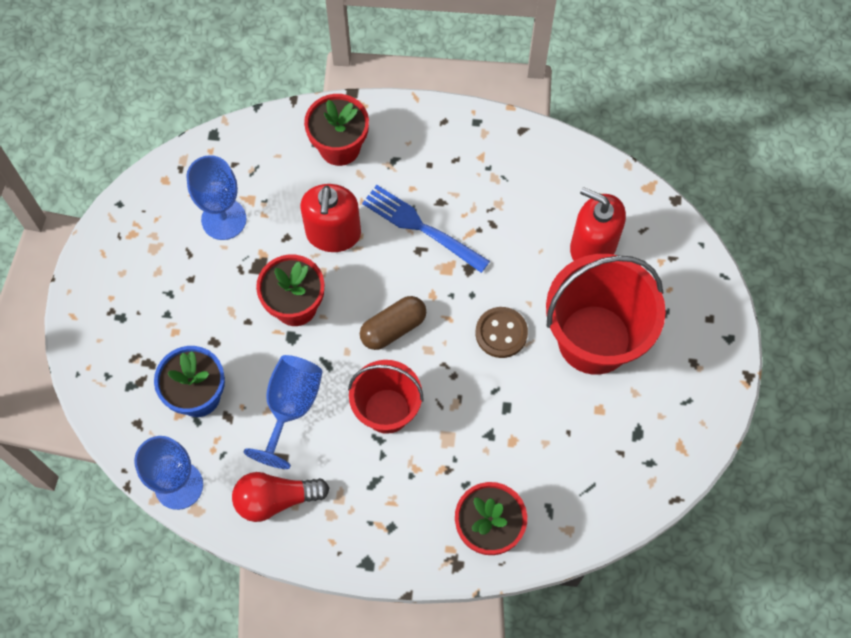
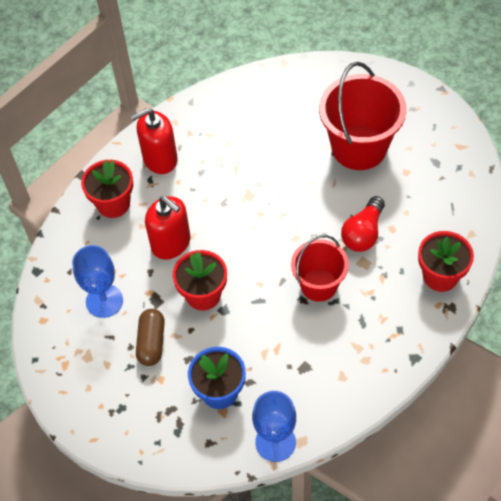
camera: 50 degrees left, 10 degrees down
red light bulb [232,472,329,522] -> red light bulb moved to [341,196,385,252]
blue goblet [244,355,323,469] -> none
brown capsule [360,296,426,350] -> brown capsule moved to [136,309,165,366]
blue fork [362,185,490,273] -> none
brown button [476,307,528,358] -> none
red soap dispenser [570,187,626,261] -> red soap dispenser moved to [131,108,178,174]

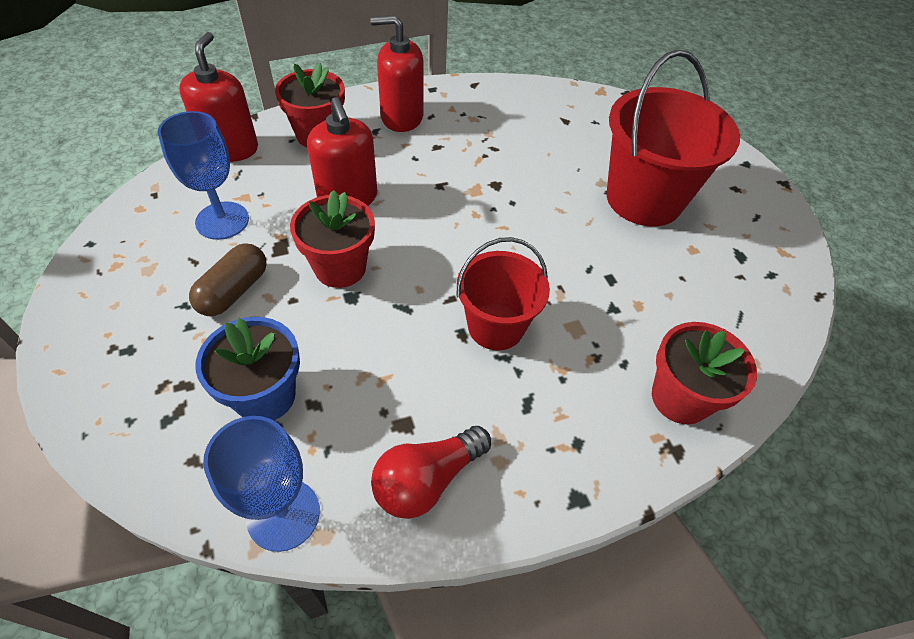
camera: 20 degrees right, 5 degrees down
red light bulb [341,196,385,252] -> red light bulb moved to [371,426,491,519]
none -> red soap dispenser [179,32,258,162]

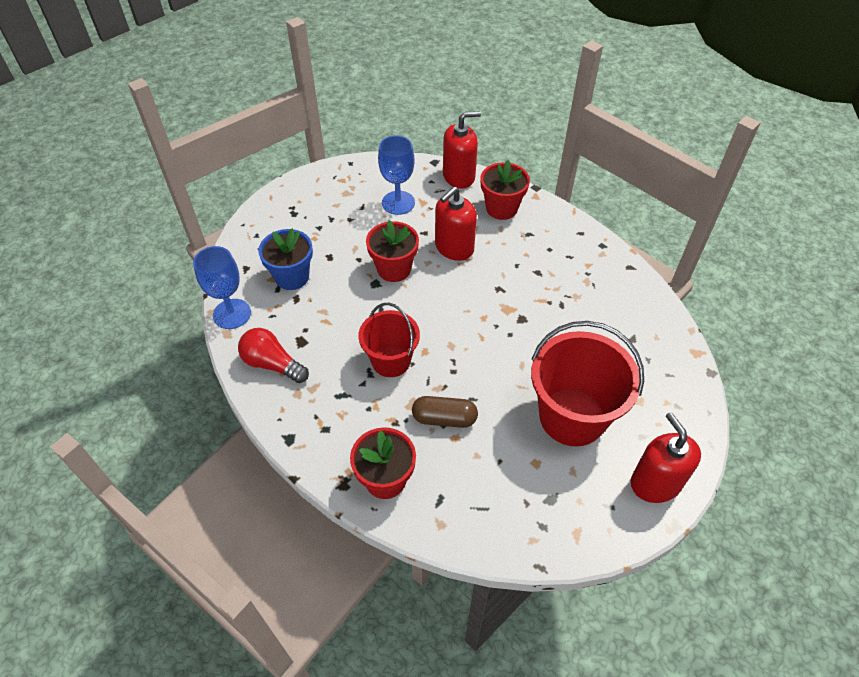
camera: 70 degrees right, 0 degrees up
brown capsule [189,243,267,316] -> brown capsule moved to [412,396,478,428]
red soap dispenser [370,15,424,132] -> red soap dispenser moved to [631,412,701,503]

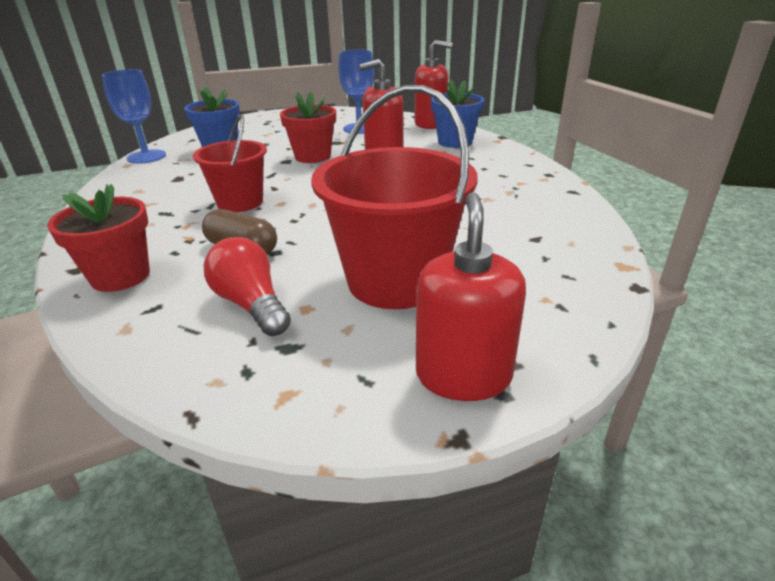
camera: 25 degrees right, 20 degrees down
red light bulb [238,328,309,383] -> red light bulb moved to [204,237,291,336]
red flower pot [481,160,530,220] -> blue flower pot [431,79,484,148]

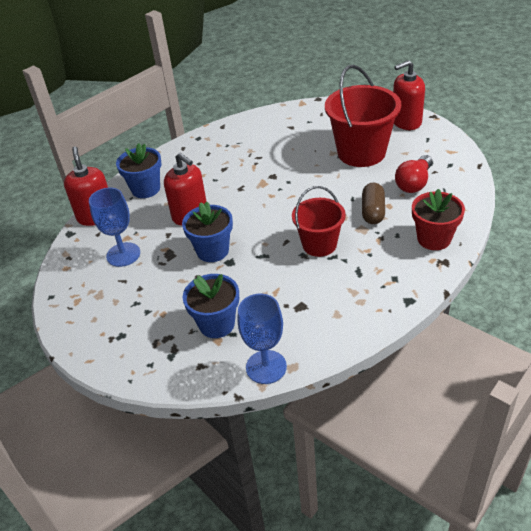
camera: 110 degrees left, 10 degrees up
red flower pot [280,92,336,163] -> blue flower pot [182,201,233,262]

